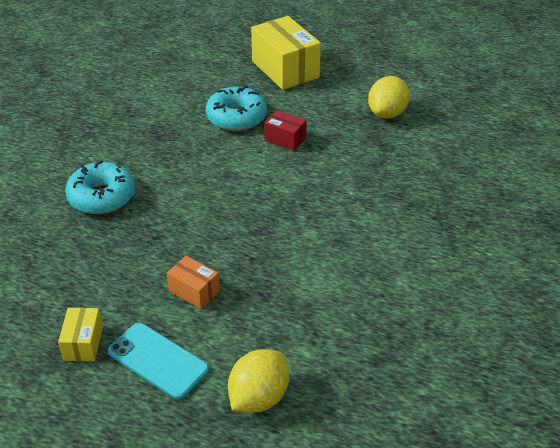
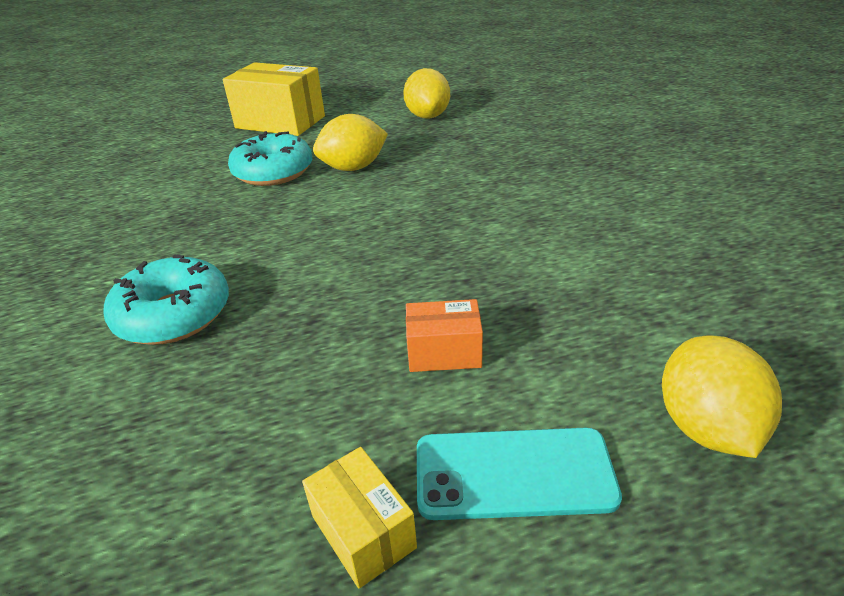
camera: 35 degrees left, 5 degrees down
red box [264,110,307,151] -> yellow lemon [313,114,388,171]

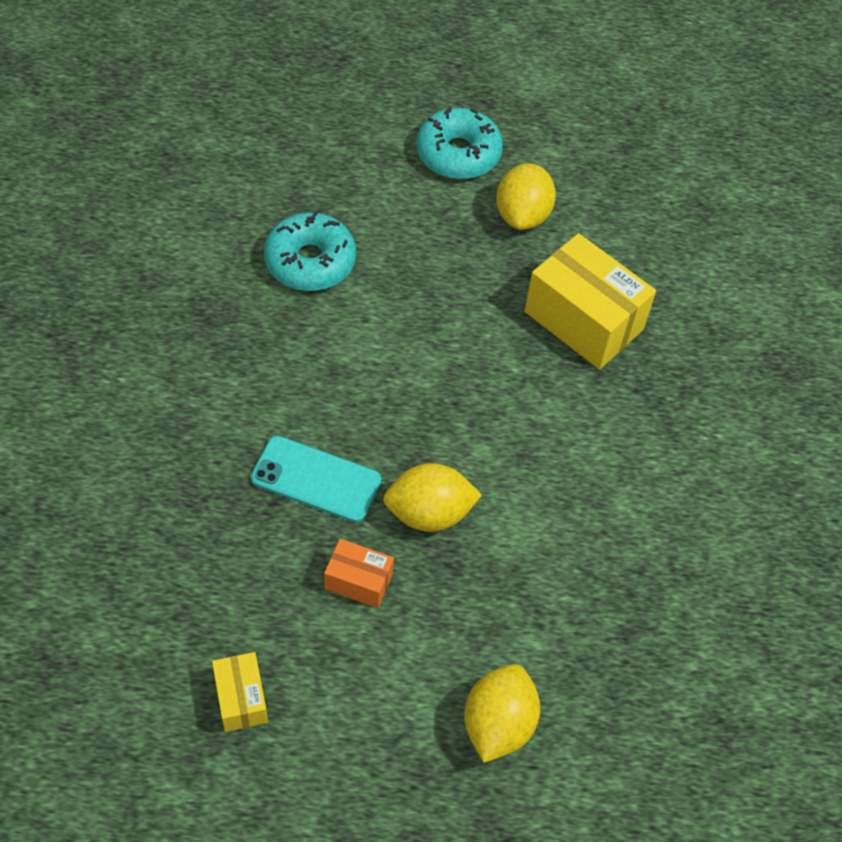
camera: 15 degrees right, 20 degrees up
turquoise donut [103,255,229,345] -> turquoise donut moved to [416,107,503,179]
yellow box [223,62,325,136] -> yellow box moved to [525,233,656,369]
yellow lemon [313,114,388,171] -> yellow lemon moved to [383,463,482,532]
turquoise phone [417,428,622,520] -> turquoise phone moved to [251,436,381,522]

